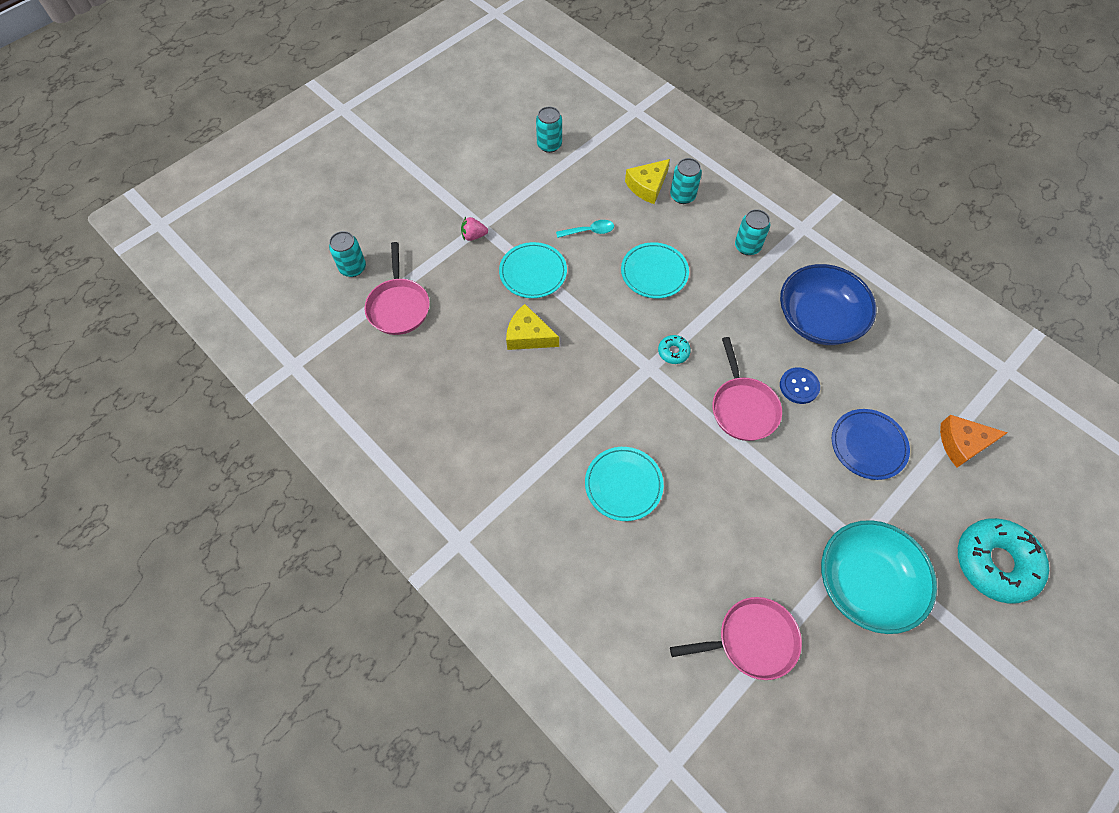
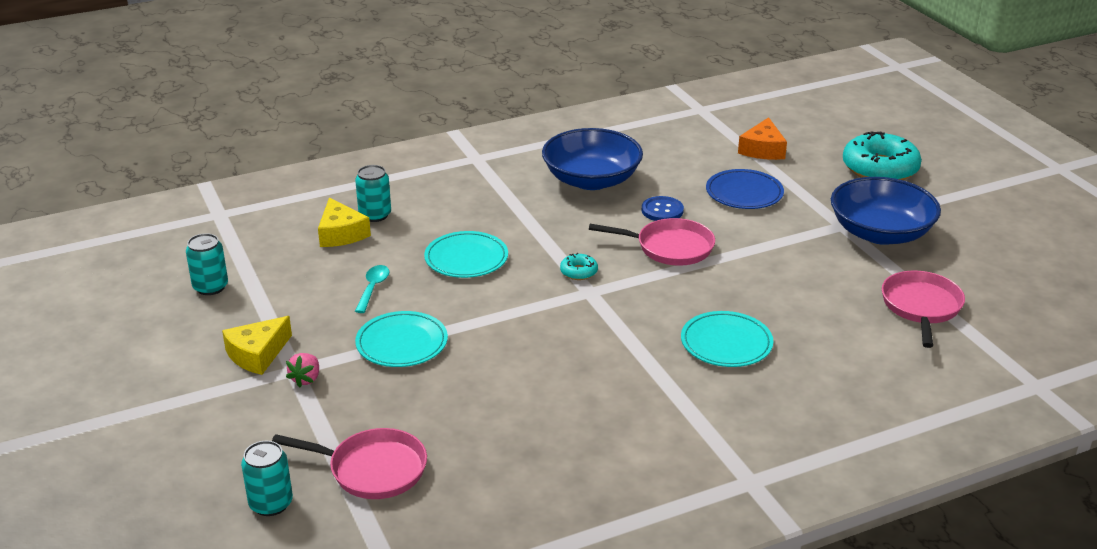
camera: 70 degrees left, 30 degrees down
yellow cheese [506,304,559,350] -> yellow cheese moved to [222,316,292,375]
turquoise can [735,209,771,255] -> none
turquoise bowl [821,520,937,634] -> blue bowl [831,177,941,245]

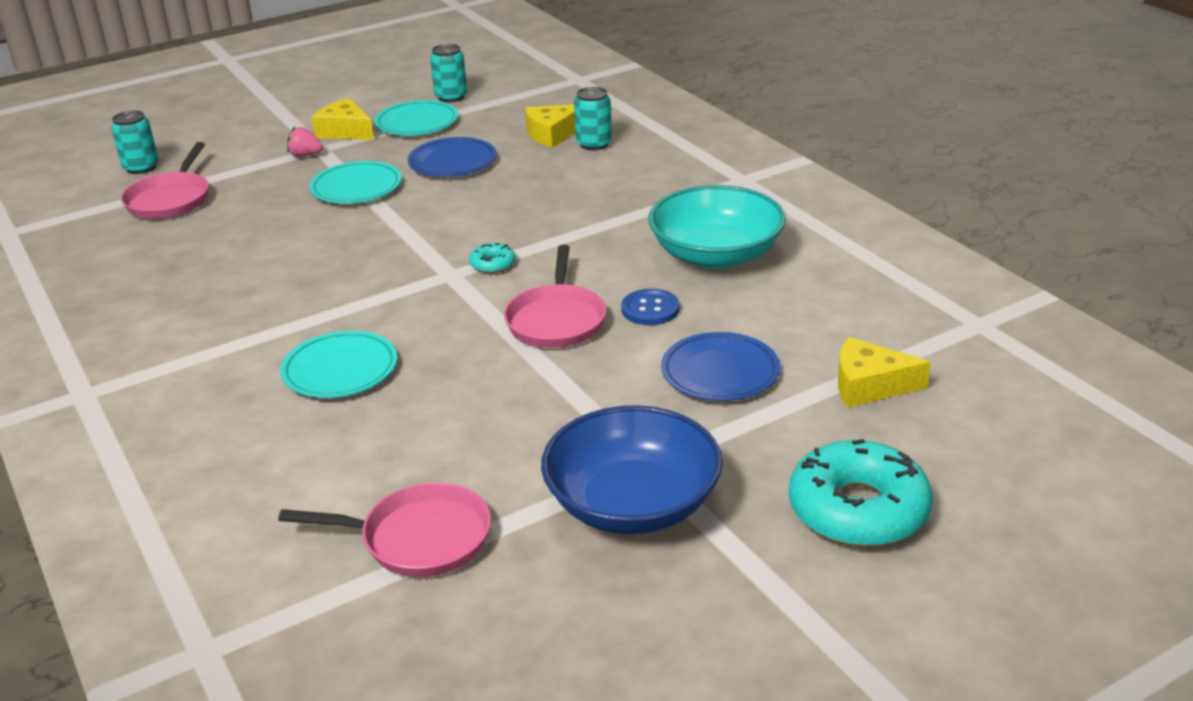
camera: 85 degrees right, 0 degrees up
turquoise spoon [355,265,390,313] -> blue plate [408,137,497,177]
turquoise plate [424,231,508,278] -> turquoise plate moved to [374,100,458,136]
blue bowl [542,128,643,190] -> turquoise bowl [648,185,786,269]
orange cheese [738,117,787,160] -> yellow cheese [838,337,931,408]

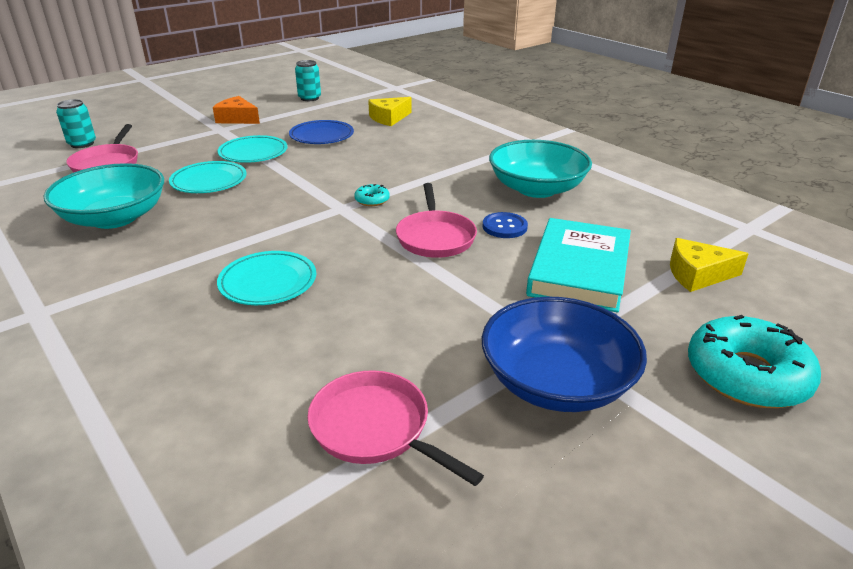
camera: 10 degrees left, 0 degrees up
pink pan [278,482,491,577] -> pink pan turned 135 degrees counterclockwise [307,370,484,486]
pink strawberry [287,126,323,157] -> none
yellow cheese [311,98,374,140] -> orange cheese [213,96,260,124]
turquoise plate [374,100,458,136] -> turquoise plate moved to [169,161,247,193]
turquoise can [574,87,612,150] -> none
blue plate [661,332,780,401] -> turquoise book [526,218,631,312]
none -> turquoise bowl [44,163,164,229]

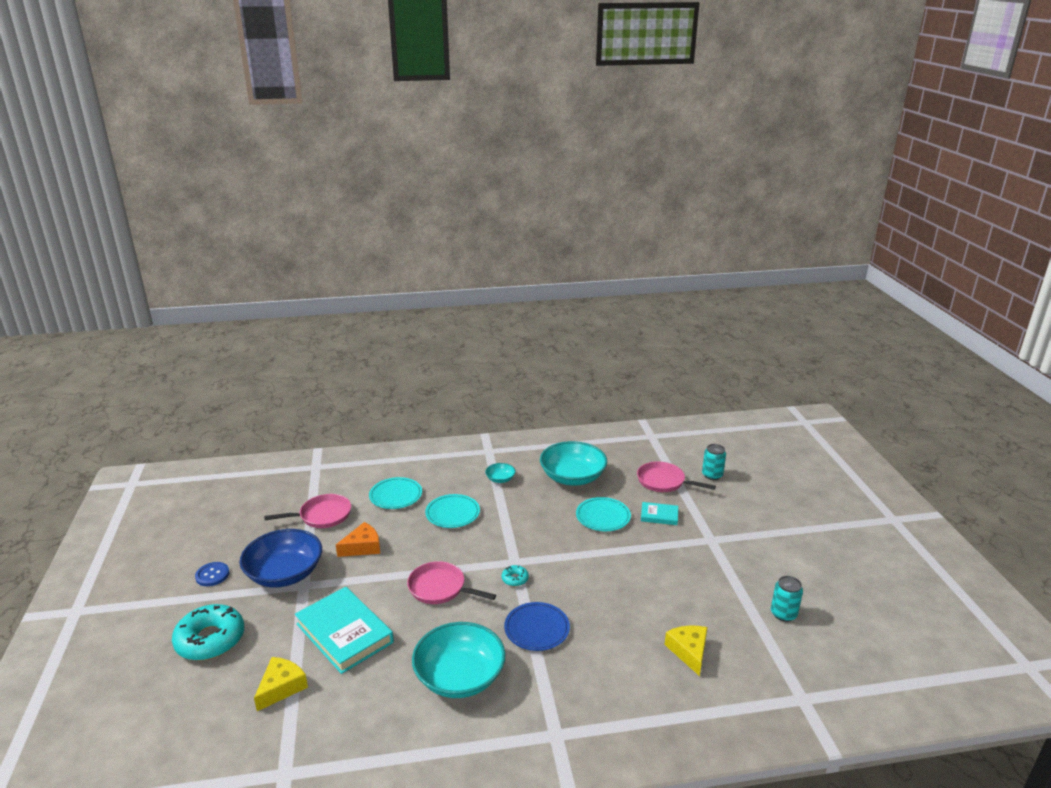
camera: 120 degrees right, 5 degrees down
orange cheese [213,96,260,124] -> orange cheese moved to [336,522,380,557]
turquoise plate [218,135,288,163] -> turquoise plate moved to [369,477,422,509]
blue plate [289,120,354,144] -> blue plate moved to [504,602,570,651]
blue button [483,212,528,238] -> blue button moved to [195,562,229,586]
none -> turquoise bowl [485,463,516,483]
none -> turquoise book [641,502,678,525]

